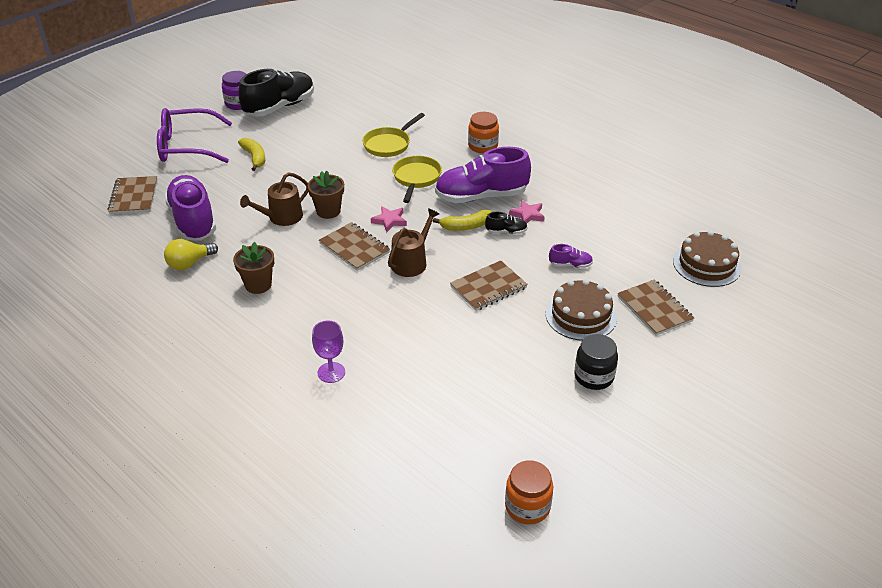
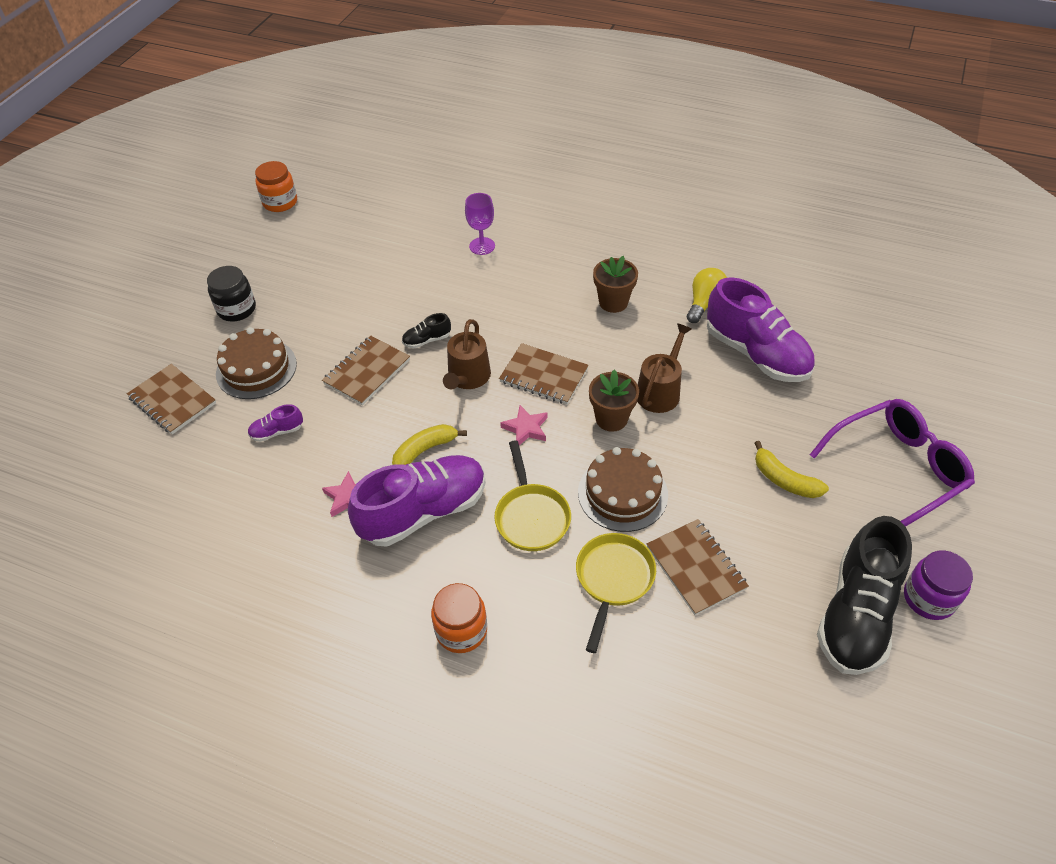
camera: 160 degrees right, 10 degrees up
brown notebook [107,176,158,214] -> brown notebook moved to [647,519,749,615]
black shoe [485,212,528,234] -> black shoe moved to [402,313,451,348]
brown cake [673,230,742,287] -> brown cake moved to [578,447,668,532]

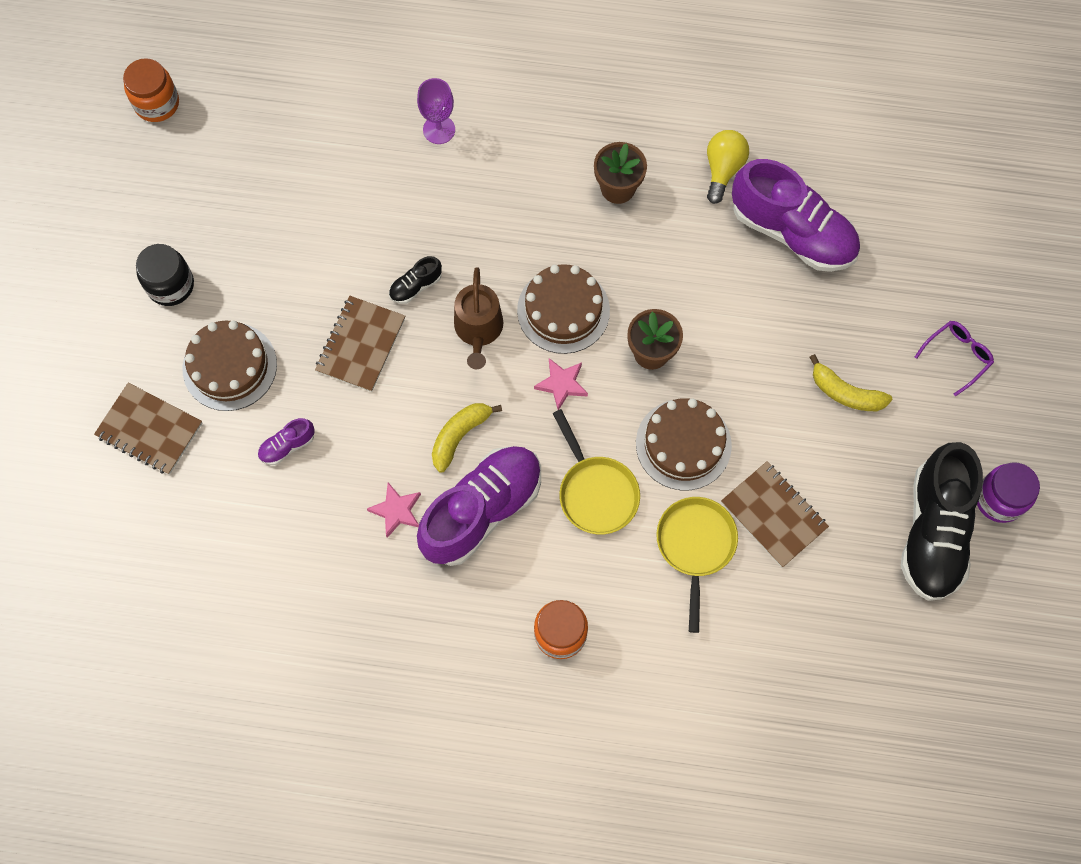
camera: 15 degrees left, 20 degrees up
brown notebook [499,343,589,404] -> brown cake [517,264,610,354]
brown watering can [637,323,692,413] -> none
purple glasses [810,399,975,527] -> purple glasses [915,321,994,396], size x0.48

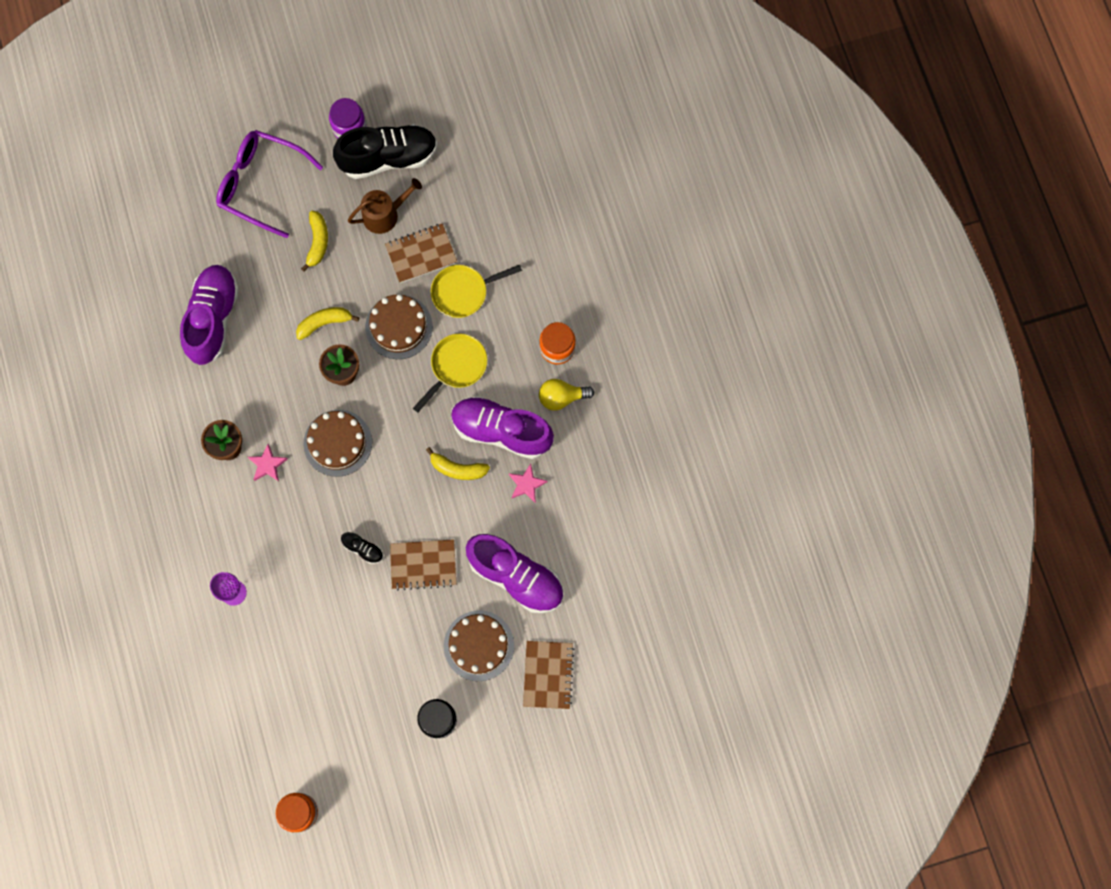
camera: 115 degrees left, 5 degrees up
purple shoe [258,418,315,465] -> purple shoe [466,534,563,613], size x2.38
brown watering can [454,267,503,369] -> brown watering can moved to [348,178,422,234]
pink star [534,358,588,410] -> pink star moved to [248,444,288,481]
yellow light bulb [707,130,749,204] -> yellow light bulb moved to [539,379,594,411]
brown notebook [721,461,829,567] -> brown notebook turned 45 degrees clockwise [385,223,457,283]
purple glasses [915,321,994,396] -> purple glasses [216,130,323,238], size x2.10
none -> yellow banana [296,307,359,340]

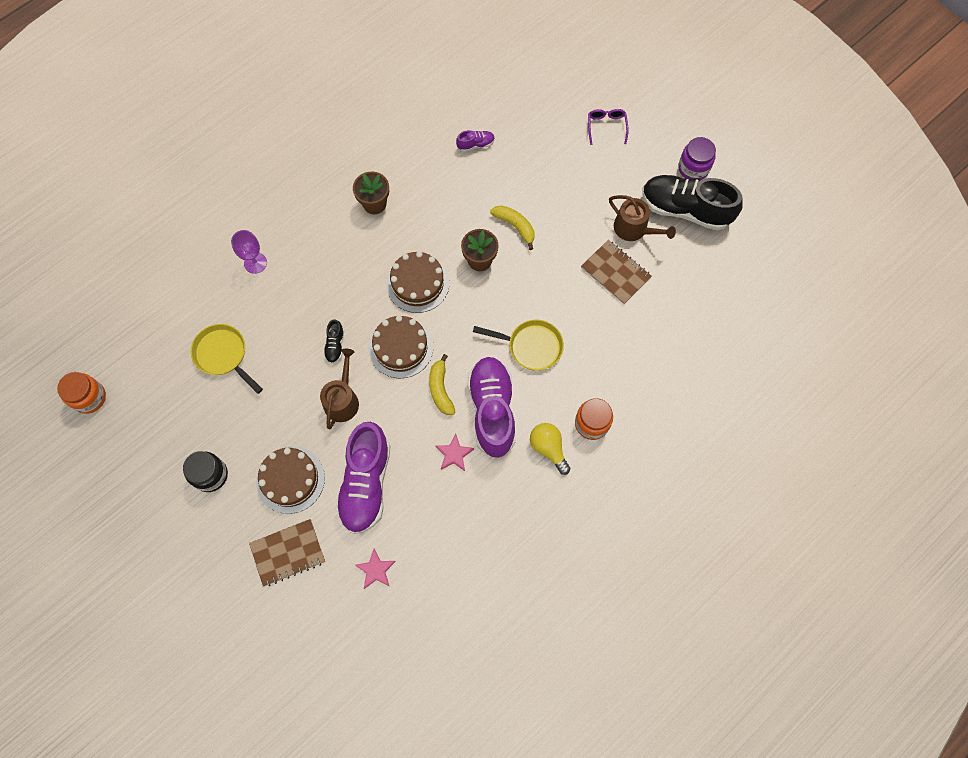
camera: 65 degrees right, 5 degrees down
purple shoe [180,265,239,365] -> purple shoe [456,130,495,152], size x0.42
purple glasses [216,130,323,238] -> purple glasses [588,109,629,145], size x0.48
pink star [248,444,288,481] -> pink star moved to [355,549,396,589]
yellow banana [301,211,328,272] -> none
black shoe [333,124,437,179] -> black shoe turned 150 degrees clockwise [642,175,743,231]
brown cake [365,294,433,359] -> brown cake moved to [368,315,434,378]
brown notebook [390,539,456,591] -> brown watering can [320,349,359,429]
yellow pan [431,265,522,318] -> yellow pan moved to [191,324,263,394]

